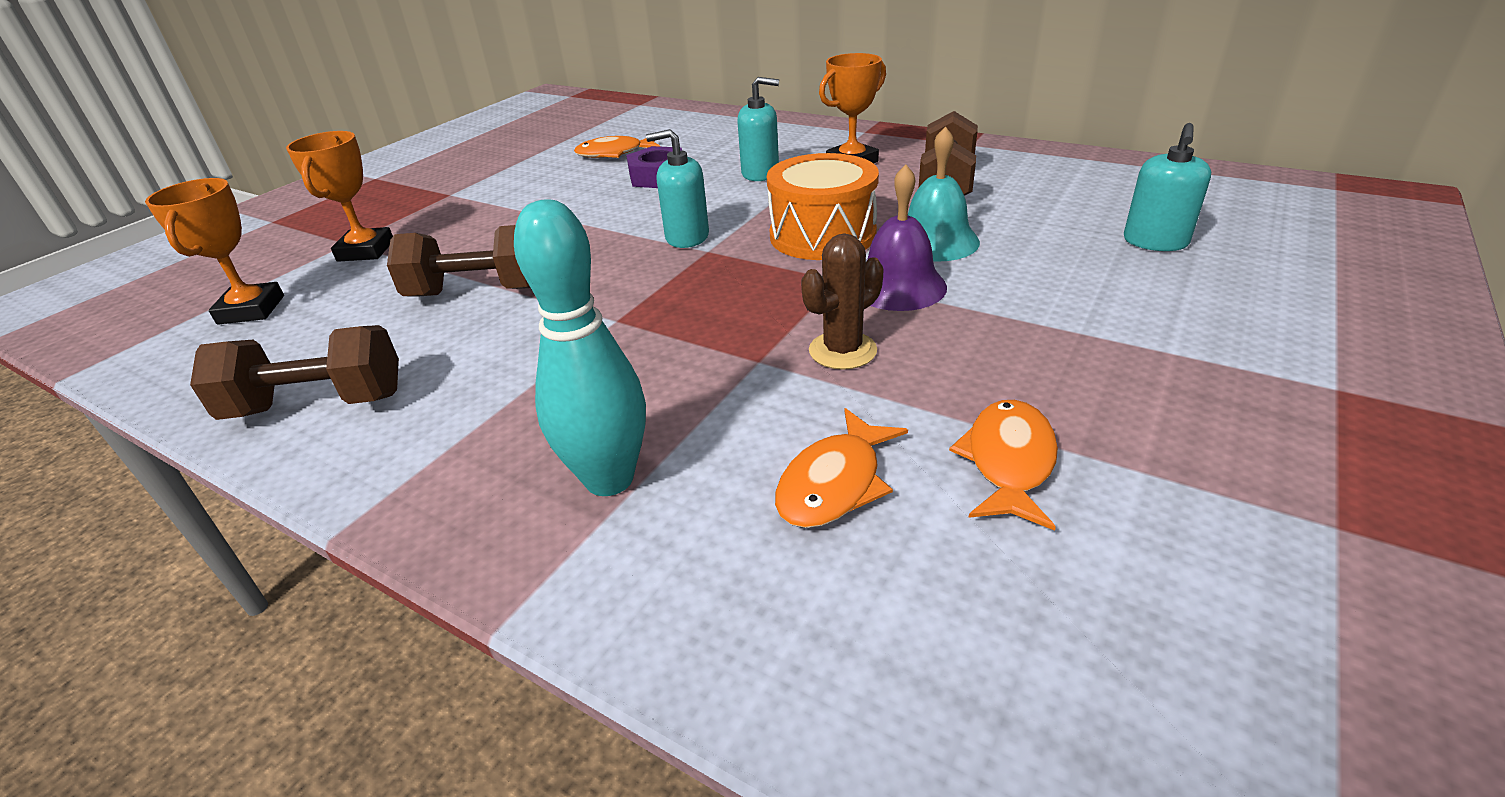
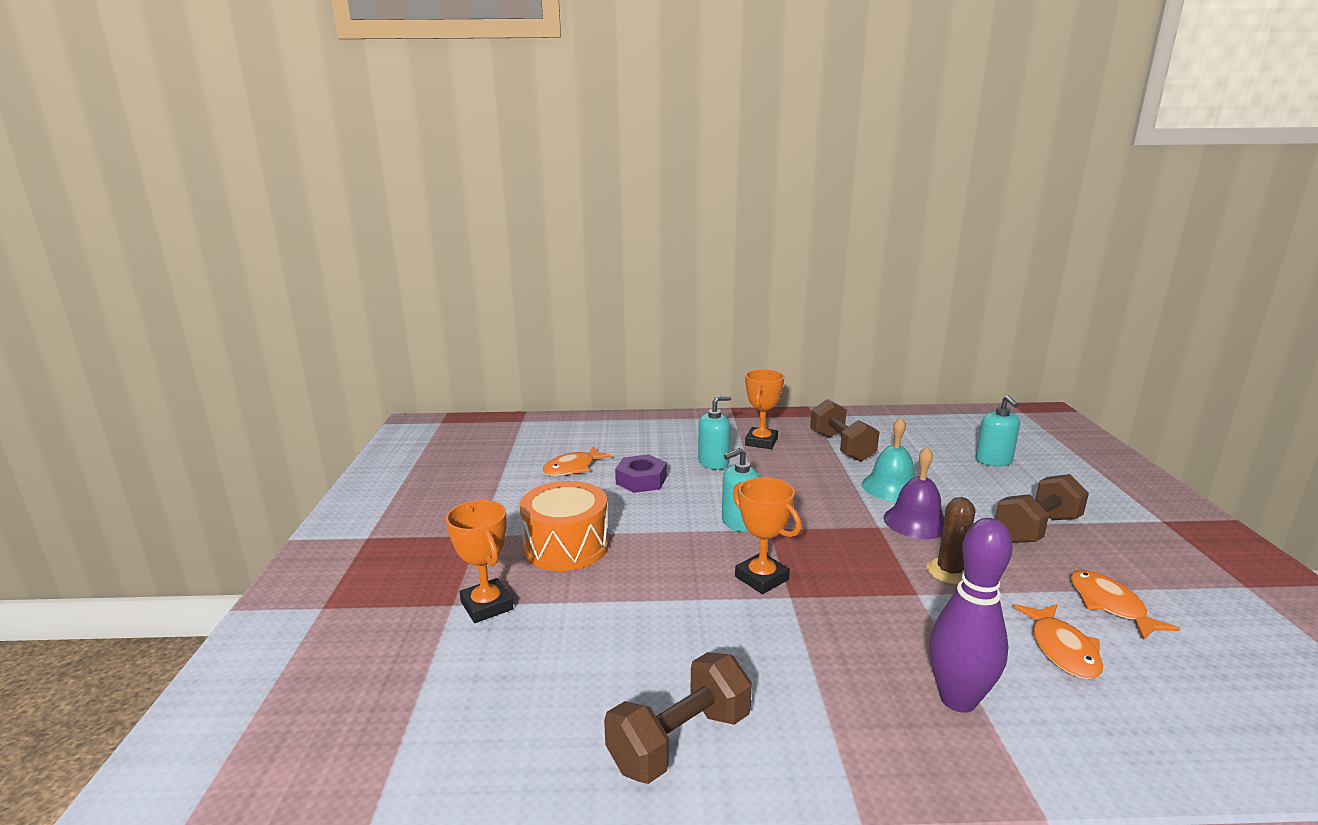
camera: 35 degrees left, 15 degrees down
orange trophy [145,178,284,325] -> orange trophy moved to [733,477,801,594]
brown dumbbell [387,225,530,297] -> brown dumbbell moved to [995,474,1089,543]
turquoise bowling pin [514,200,646,496] -> purple bowling pin [929,518,1013,713]
orange drum [767,153,879,260] -> orange drum moved to [519,481,609,571]

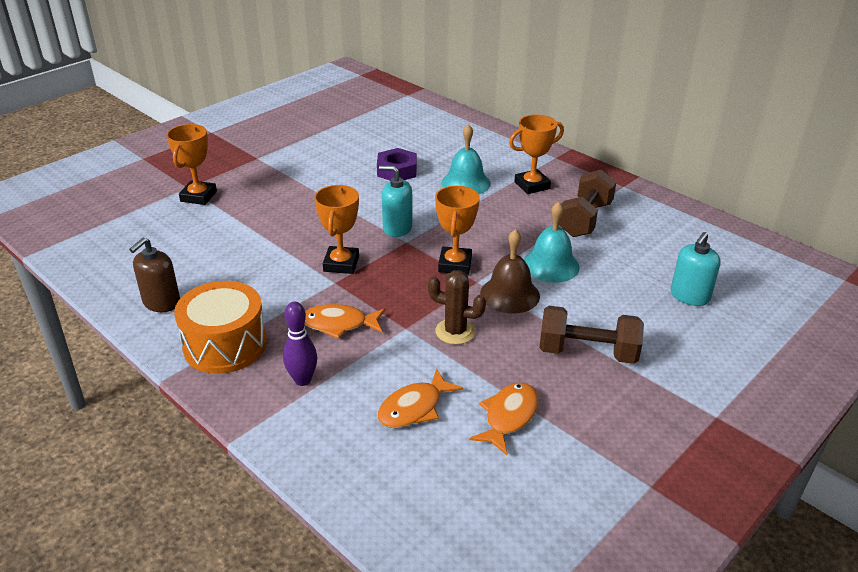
camera: 45 degrees right, 15 degrees up
orange drum [519,481,609,571] -> orange drum moved to [174,281,267,374]
orange fish [543,446,612,476] -> orange fish moved to [305,304,385,339]
brown dumbbell [604,652,752,784] -> brown soap dispenser [129,238,180,312]
turquoise soap dispenser [698,396,731,470] -> turquoise bell [441,124,491,194]
purple bell [883,446,944,539] -> brown bell [480,229,540,314]
brown cactus [926,497,975,585] -> brown cactus turned 45 degrees clockwise [428,270,486,345]
purple bowling pin [929,518,1013,713] -> purple bowling pin [283,302,317,386], size x0.64
none -> orange trophy [435,186,480,275]

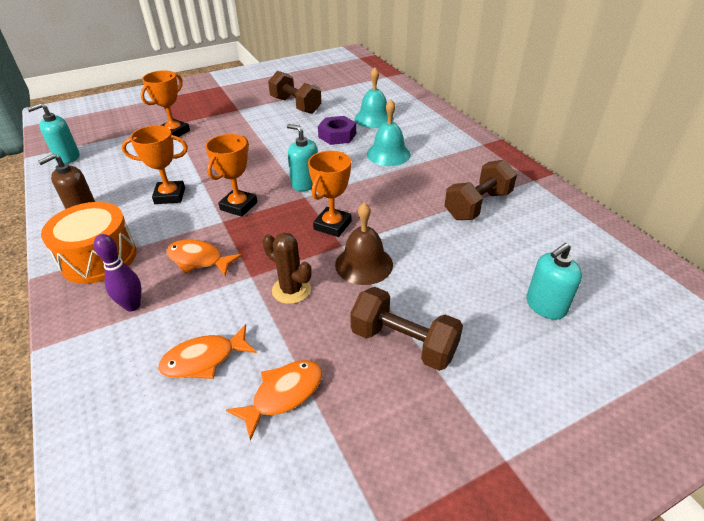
camera: 20 degrees right, 5 degrees up
orange trophy [509,114,564,194] -> orange trophy moved to [122,125,188,204]
turquoise bell [524,201,580,283] -> turquoise bell moved to [354,67,394,128]
none -> turquoise soap dispenser [27,103,80,163]
none -> brown dumbbell [268,71,322,114]

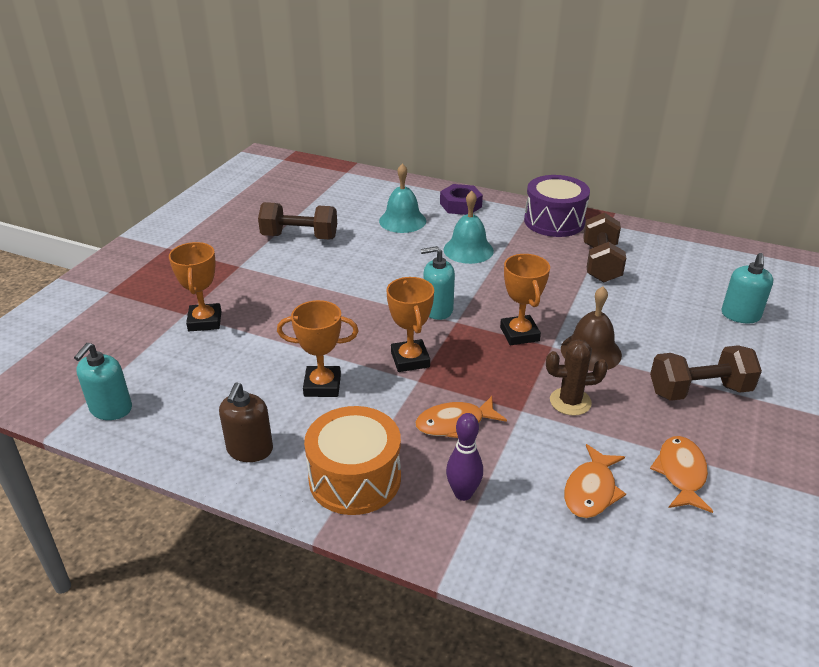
camera: 40 degrees left, 5 degrees down
orange trophy [122,125,188,204] -> orange trophy turned 45 degrees clockwise [277,300,358,397]
purple nut [318,116,356,145] -> purple nut moved to [440,184,483,215]
none -> purple drum [524,175,590,237]

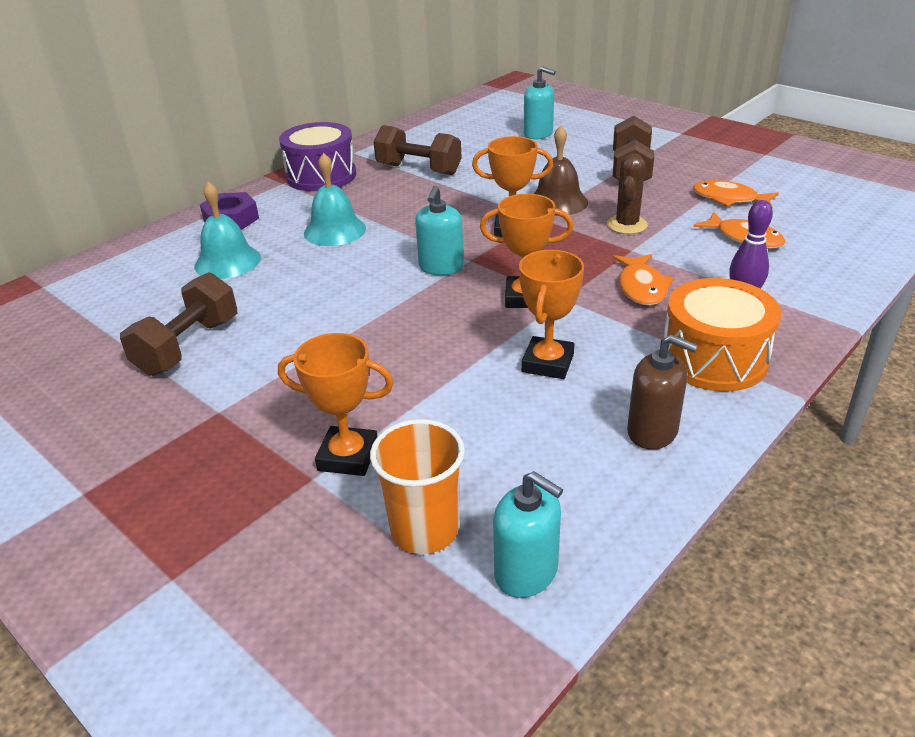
camera: 70 degrees left, 0 degrees up
none -> orange cup [370,419,465,554]

